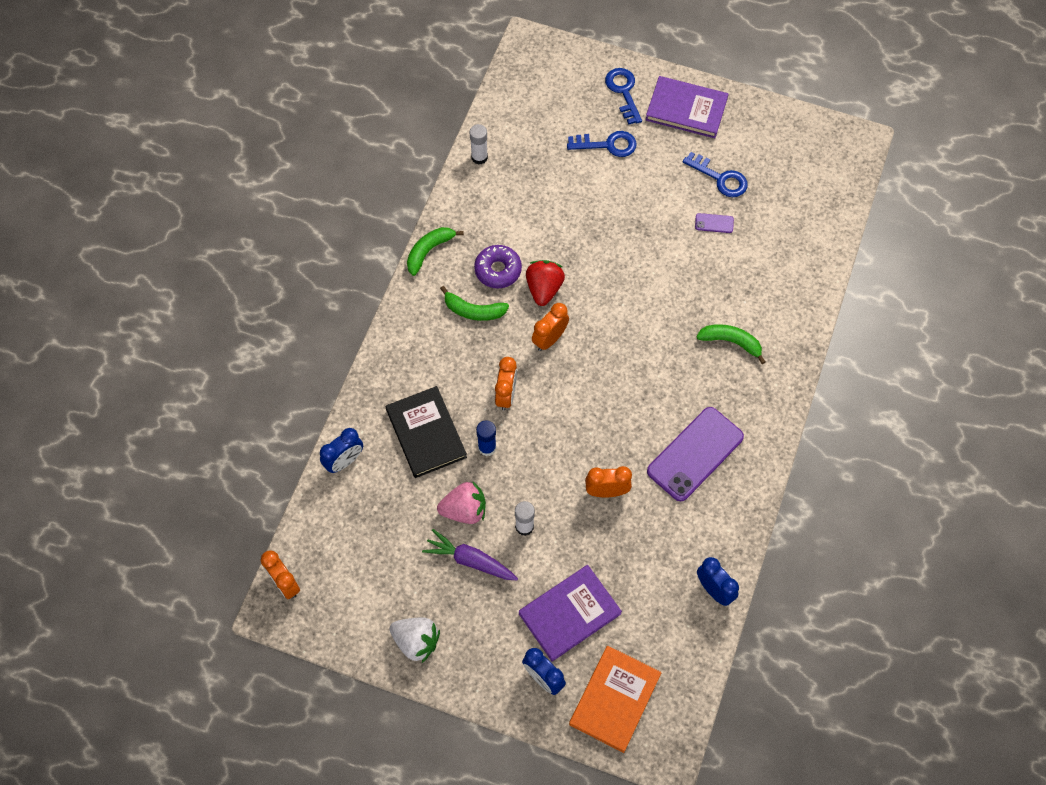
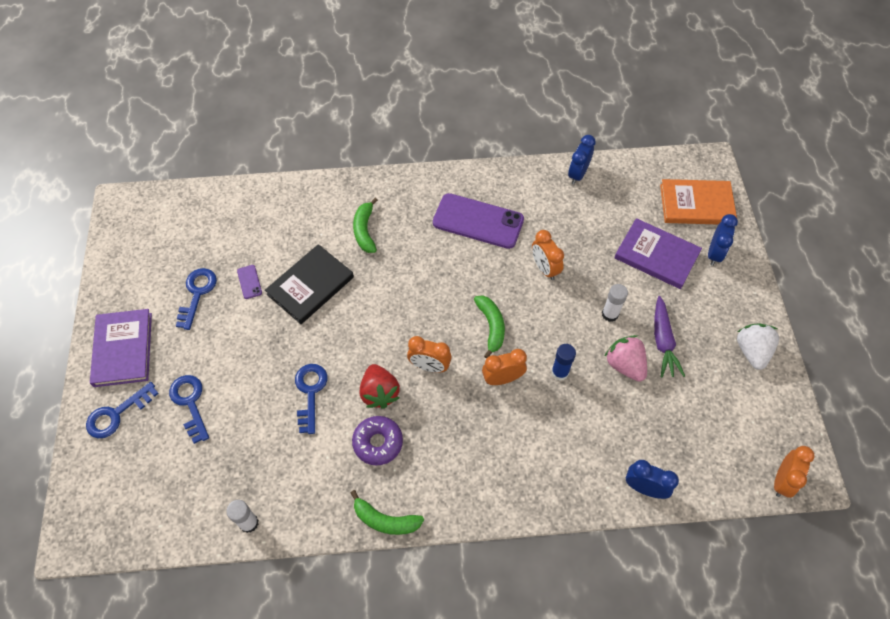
camera: 115 degrees left, 5 degrees down
black book [386,386,467,478] -> black book moved to [265,244,354,324]
green banana [440,286,509,321] -> green banana moved to [474,295,505,359]
red strawberry [526,260,565,306] -> red strawberry turned 90 degrees counterclockwise [360,364,400,409]
none -> blue key [295,364,328,434]

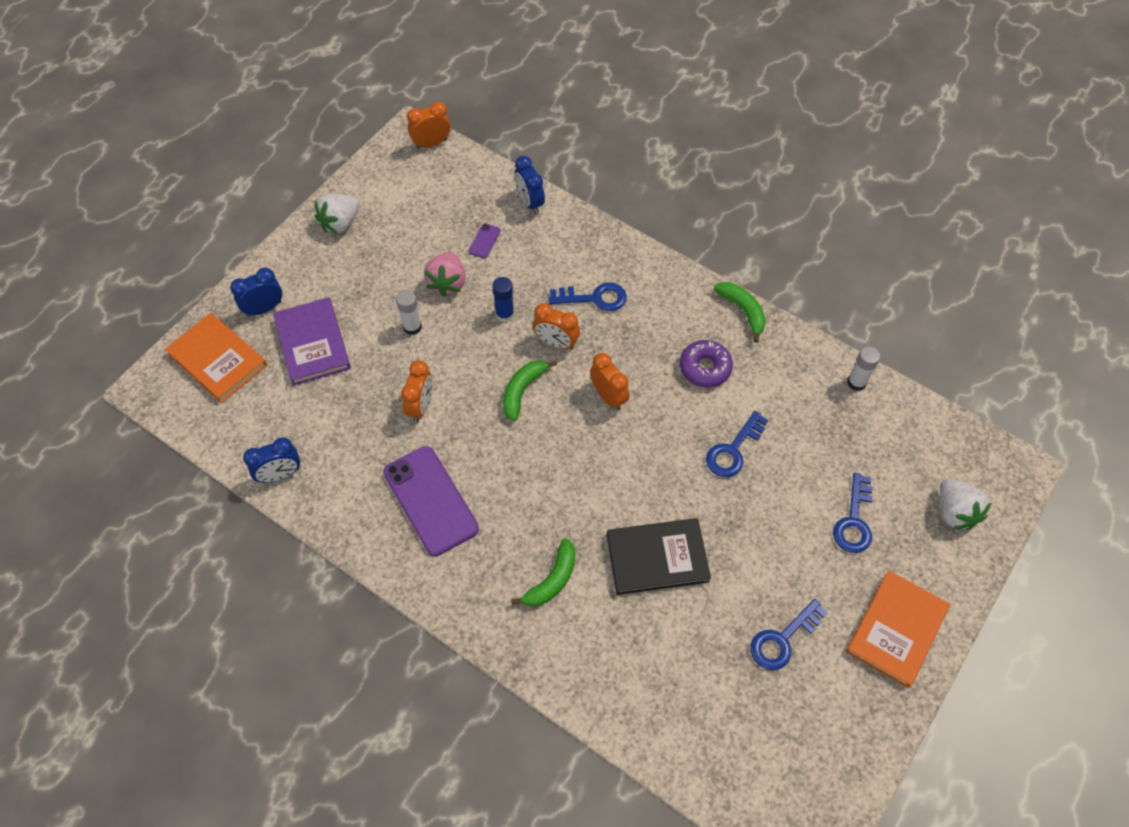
camera: 140 degrees left, 0 degrees up
blue key [86,382,159,438] -> blue key moved to [549,282,627,311]
purple book [90,309,152,387] -> orange book [846,571,950,688]
purple phone [237,265,262,299] -> purple phone moved to [469,223,501,258]
red strawberry [360,364,400,409] -> none
purple carrot [654,296,685,378] -> none
none -> white strawberry [940,479,992,530]

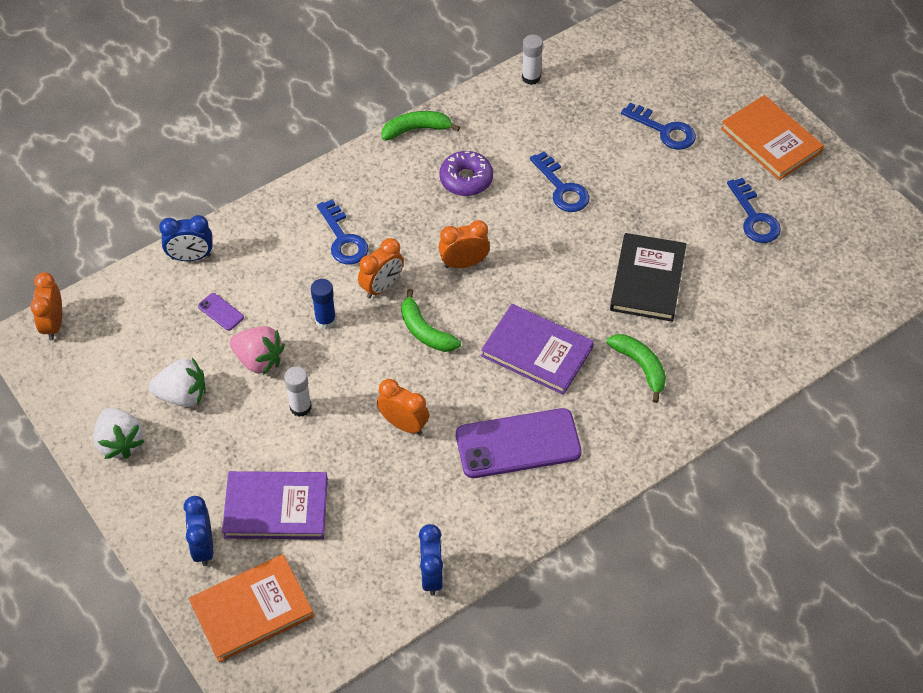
camera: 70 degrees left, 5 degrees down
blue key [549,282,627,311] -> blue key turned 135 degrees clockwise [317,199,369,265]
white strawberry [940,479,992,530] -> white strawberry moved to [149,358,206,407]
none -> purple book [481,304,594,395]

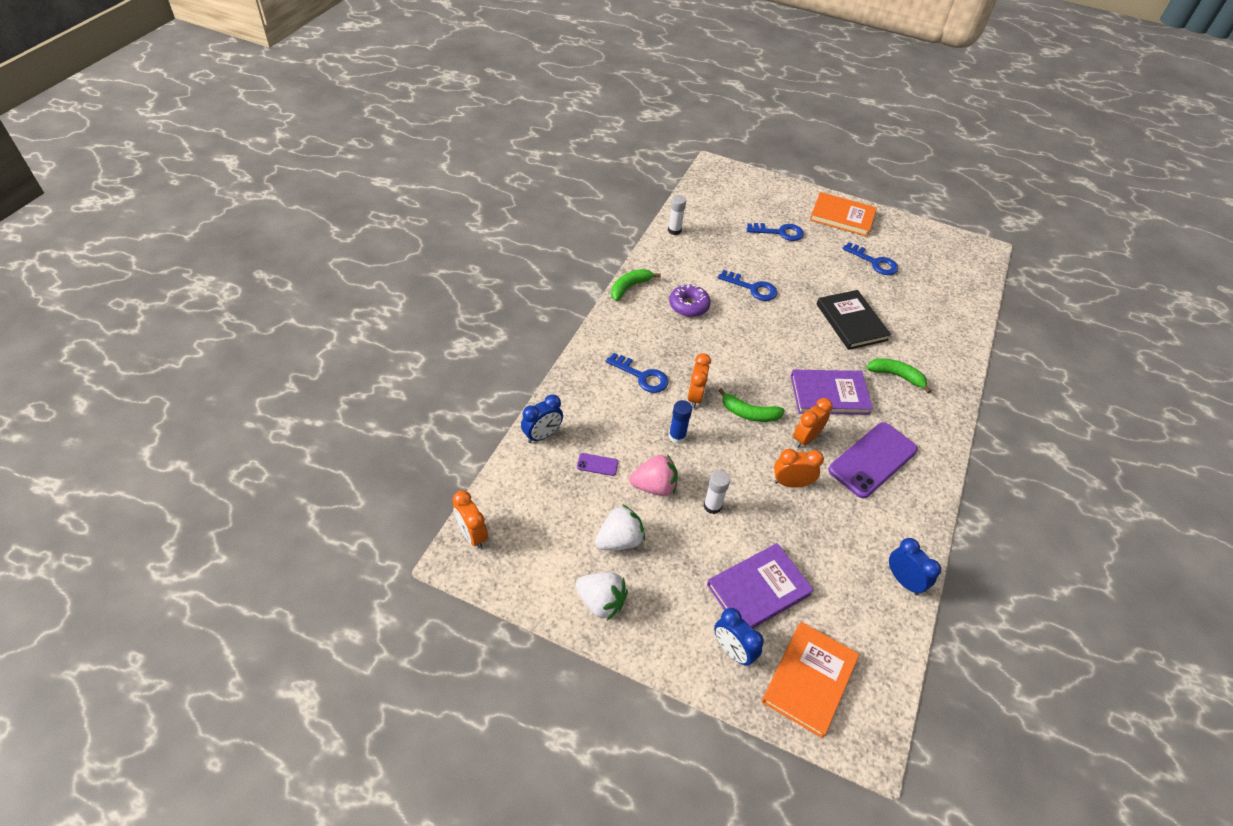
camera: 35 degrees left, 5 degrees down
orange clock [439,220,490,268] -> orange clock moved to [793,398,833,448]

